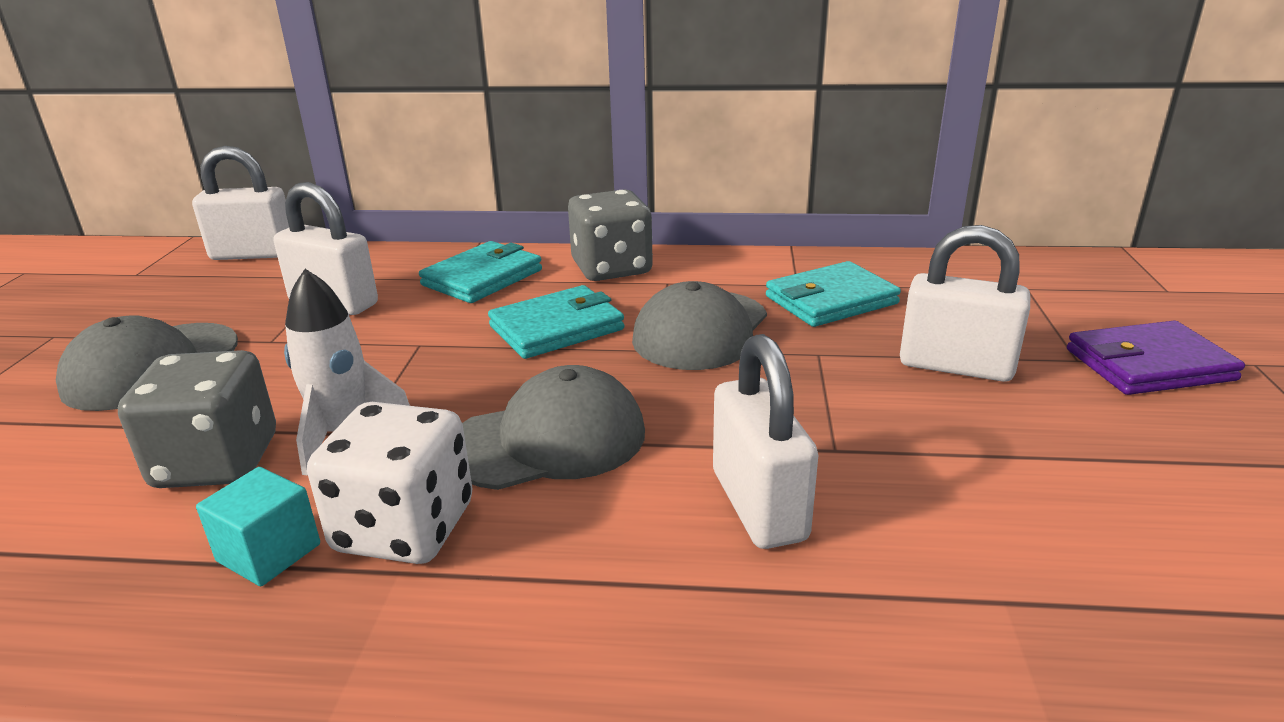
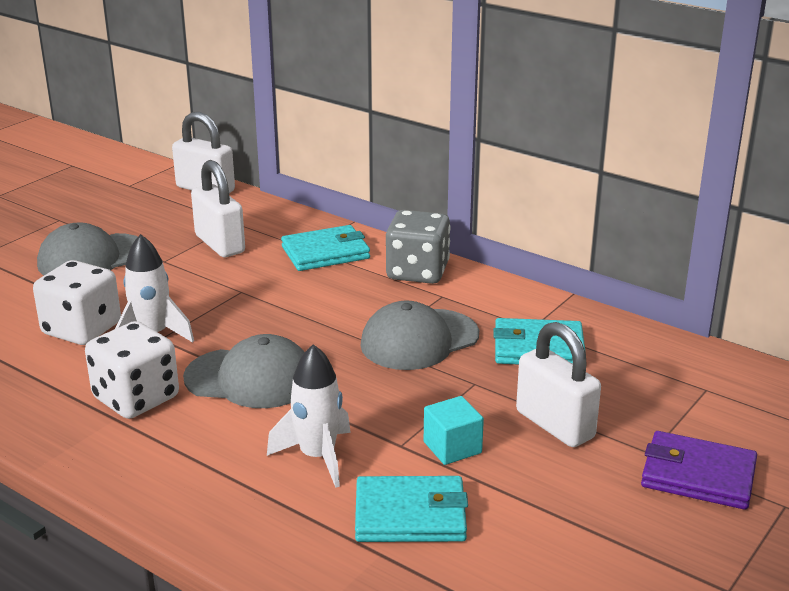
camera: 30 degrees right, 0 degrees up
grey dice [118,350,276,488] -> white dice [33,260,121,345]
turquoise cube [196,467,320,586] -> turquoise cube moved to [424,396,484,465]
turquoise wallet [488,285,624,359] -> turquoise wallet moved to [355,476,468,542]
white padlock [713,334,818,549] -> white rocket [267,344,351,488]

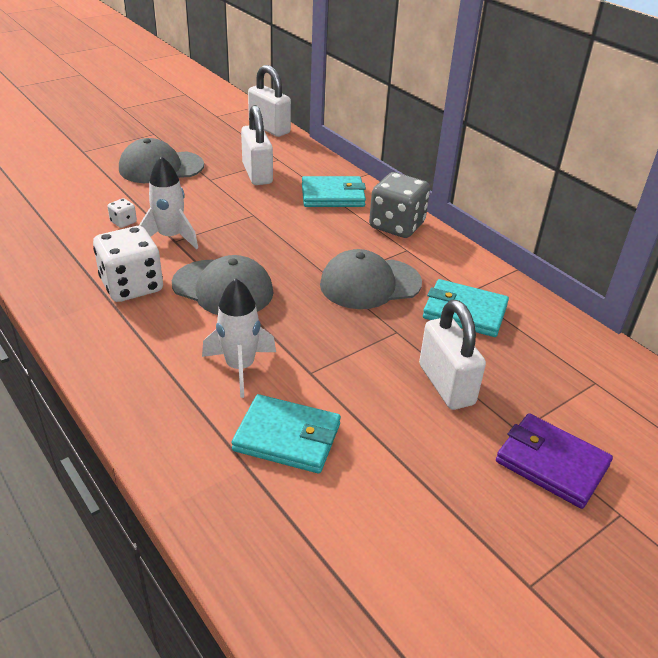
camera: 15 degrees right, 10 degrees up
white dice [33,260,121,345] -> white dice [107,198,137,228], size x0.44
turquoise cube [424,396,484,465] -> none

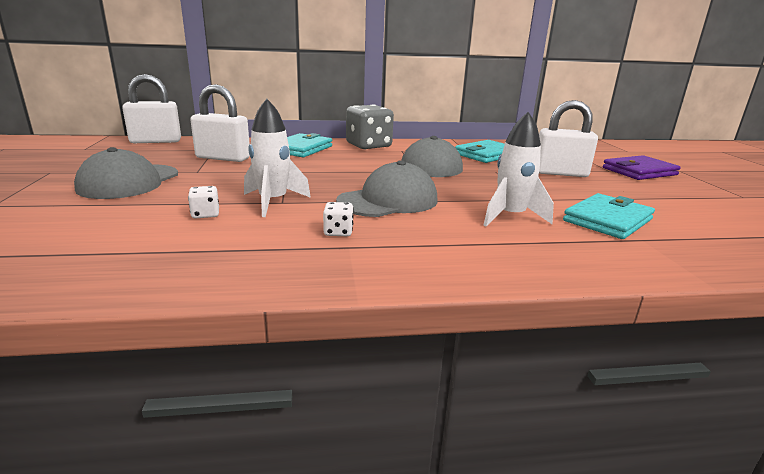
camera: 60 degrees left, 15 degrees down
white dice [93,226,163,302] -> white dice [323,202,354,236], size x0.44

